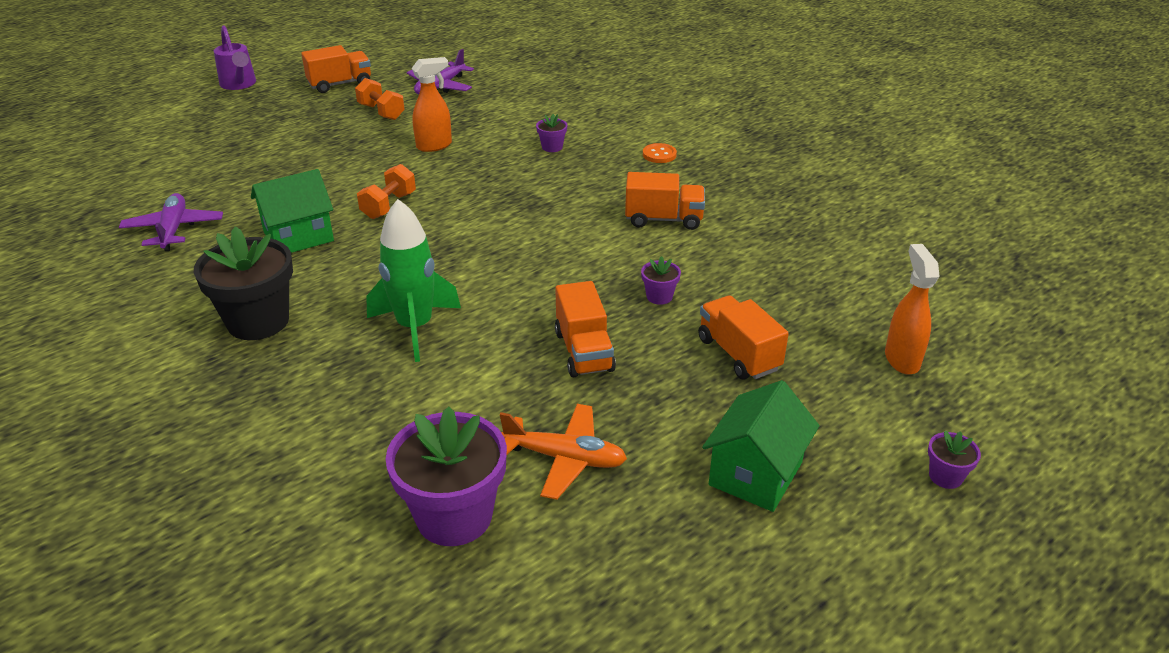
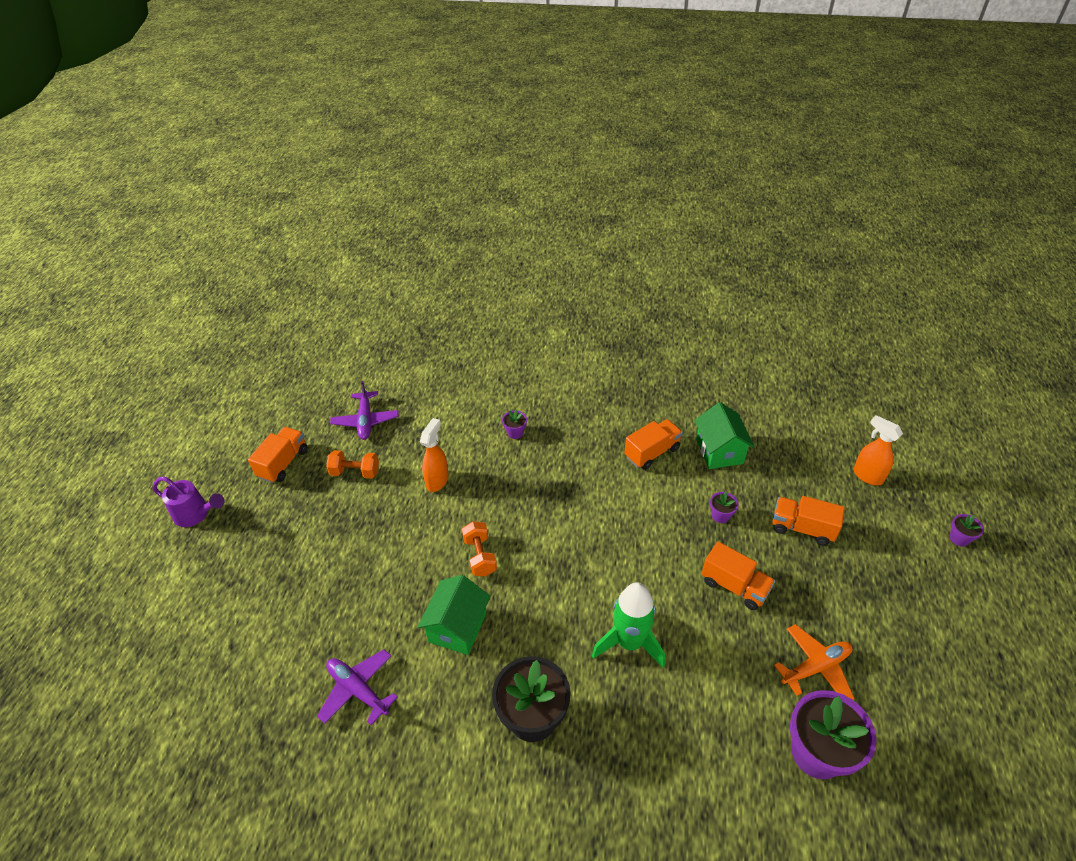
camera: 40 degrees left, 10 degrees up
orange button [643,143,677,163] -> none
green house [702,380,820,512] -> green house moved to [695,402,755,469]

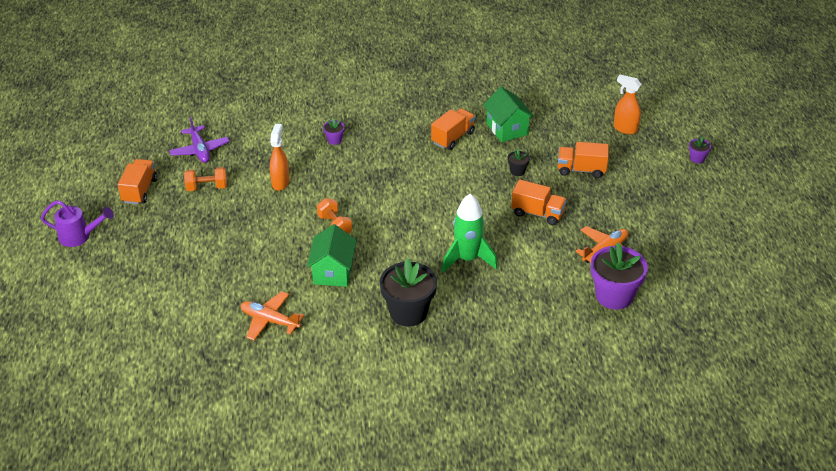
camera: 15 degrees left, 5 degrees down
purple plane [317,649,398,725] -> orange plane [241,291,304,340]
purple flower pot [710,492,738,523] -> black flower pot [508,149,530,176]

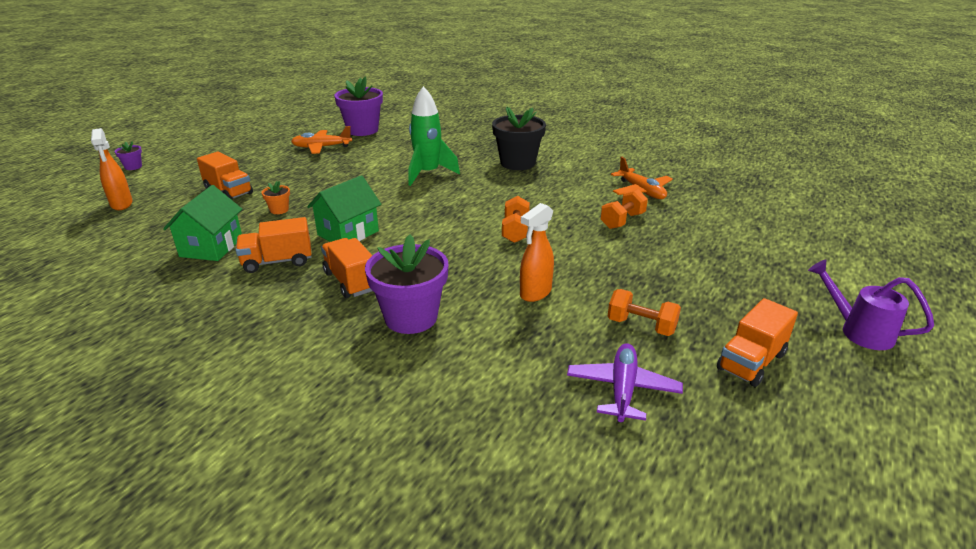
camera: 145 degrees left, 10 degrees down
green house [307,224,357,287] -> green house moved to [307,175,382,242]
purple flower pot [323,119,345,145] -> purple flower pot [365,235,448,334], size x2.24
black flower pot [508,149,530,176] -> orange flower pot [261,181,290,214]
orange truck [511,179,567,225] -> orange truck moved to [321,238,372,298]
none -> orange dumbbell [601,189,648,229]

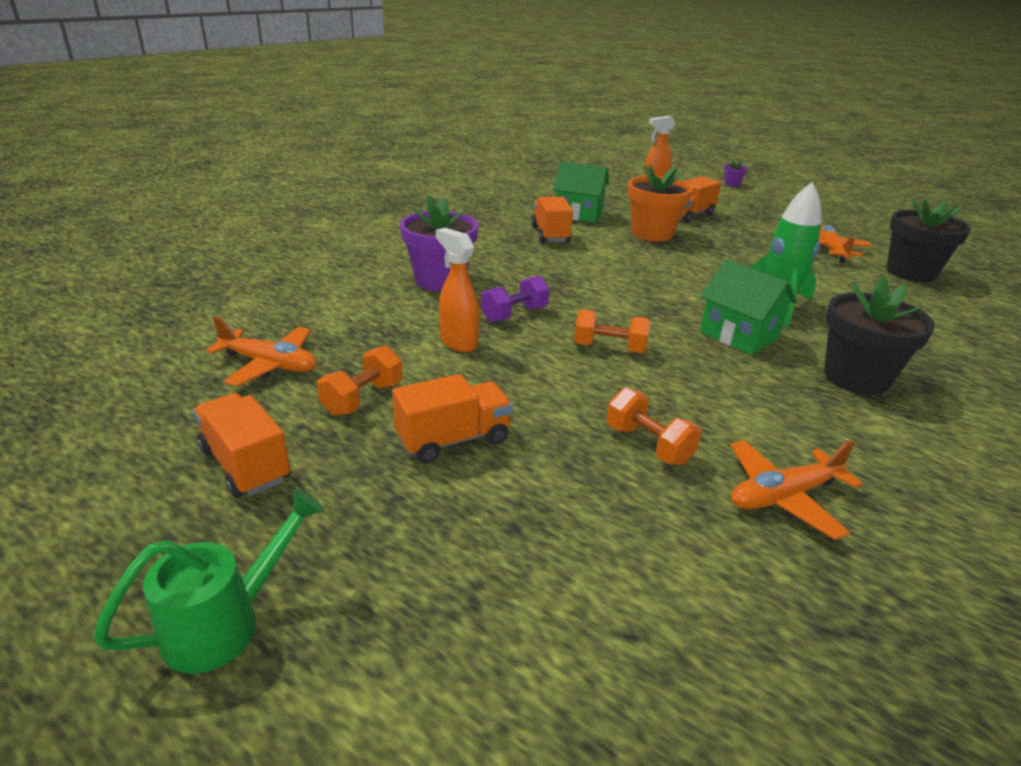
camera: 95 degrees right, 0 degrees up
orange flower pot [261,181,290,214] -> orange flower pot [628,165,693,242], size x2.24
green house [307,175,382,242] -> green house moved to [700,259,797,355]
orange truck [321,238,372,298] -> orange truck moved to [392,374,513,463]
purple flower pot [334,77,383,136] -> black flower pot [887,199,971,282]
purple plane [567,343,683,423] -> orange plane [206,316,317,387]
purple watering can [808,259,934,350] -> green watering can [93,489,324,674]
none -> purple dumbbell [481,275,550,323]

